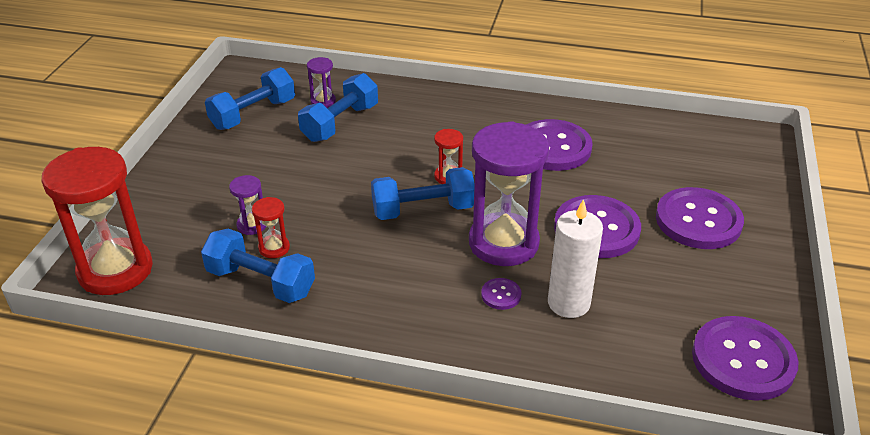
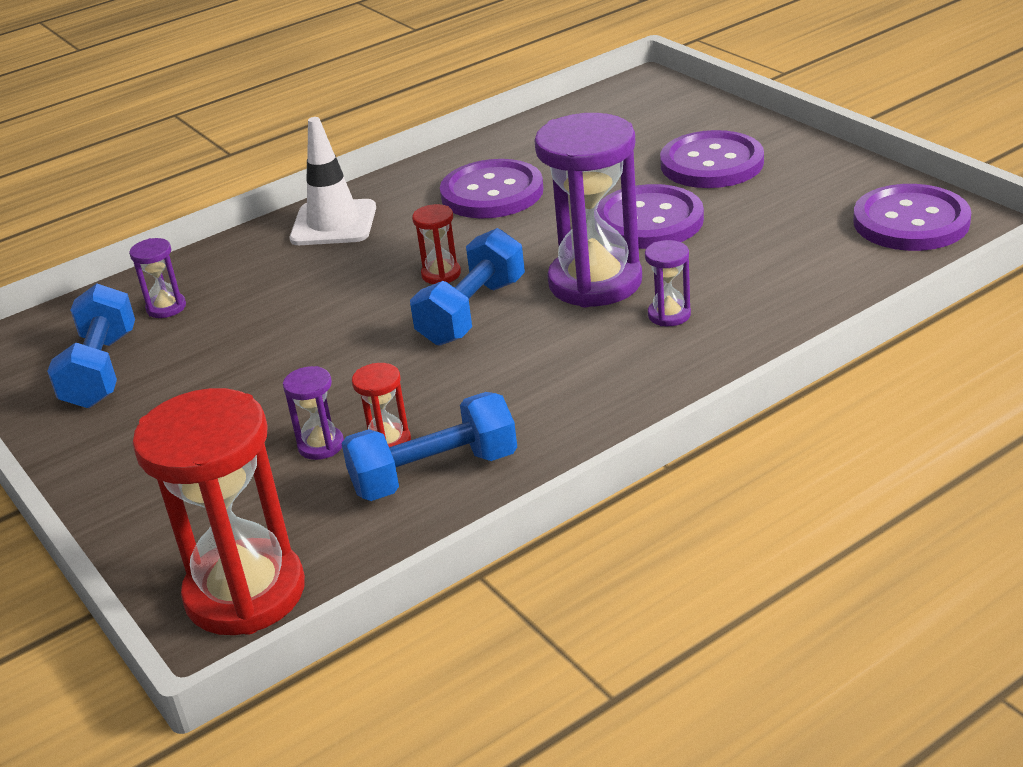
camera: 45 degrees left, 5 degrees down
blue dumbbell [298,73,378,142] -> none
purple button [481,278,521,310] -> purple hourglass [645,240,691,326]
white candle [548,199,603,318] -> none
none -> white traffic cone [290,117,376,245]

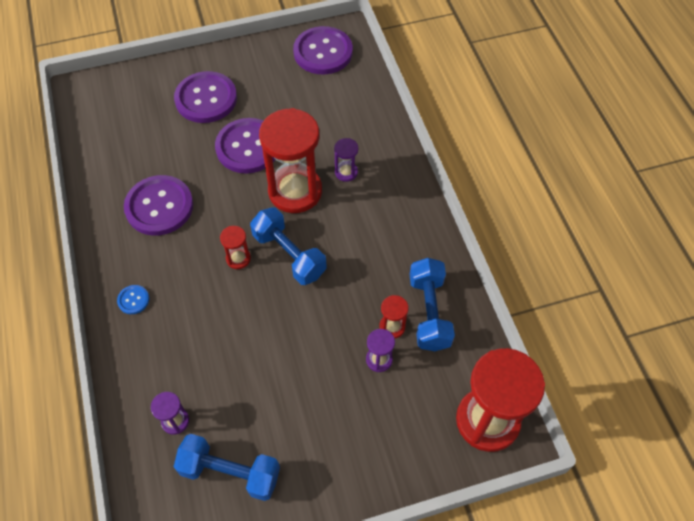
camera: 75 degrees left, 25 degrees up
white traffic cone [290,117,376,245] -> blue button [117,285,149,314]
purple hourglass [534,113,642,307] -> red hourglass [259,108,322,213]

